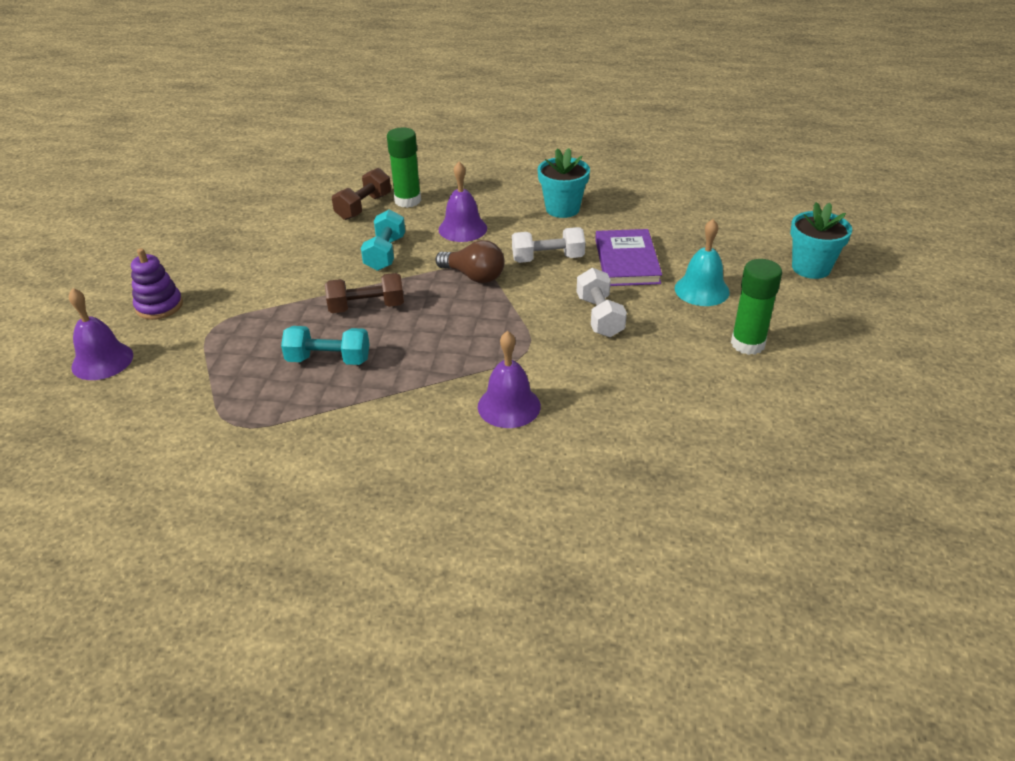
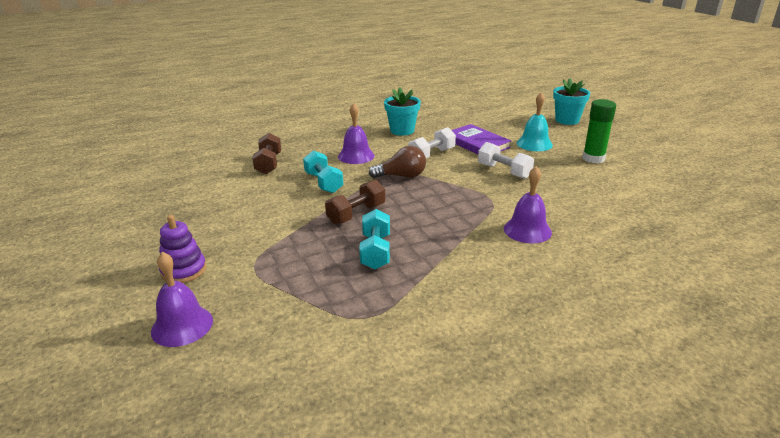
camera: 35 degrees left, 10 degrees down
turquoise dumbbell [281,326,370,365] -> turquoise dumbbell turned 60 degrees counterclockwise [359,209,390,269]
green glue stick [387,128,421,208] -> none

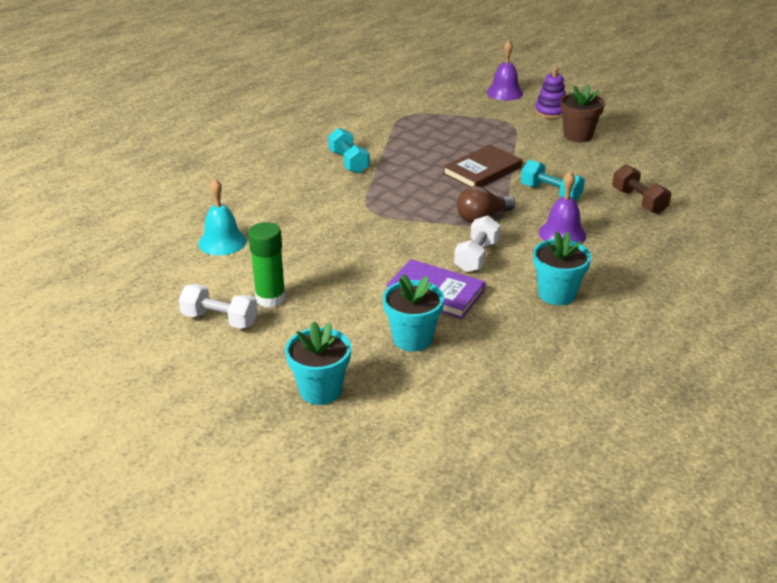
camera: 155 degrees right, 5 degrees up
brown dumbbell [325,180,385,224] -> brown book [443,145,522,187]
turquoise dumbbell [359,209,390,269] -> turquoise dumbbell moved to [328,128,370,174]
white dumbbell [478,142,534,179] -> white dumbbell moved to [179,284,258,329]
purple bell [504,166,552,244] -> none
turquoise bell [517,92,553,151] -> turquoise bell moved to [198,179,247,256]
none -> turquoise flower pot [383,274,444,351]
none -> brown flower pot [560,84,605,142]

